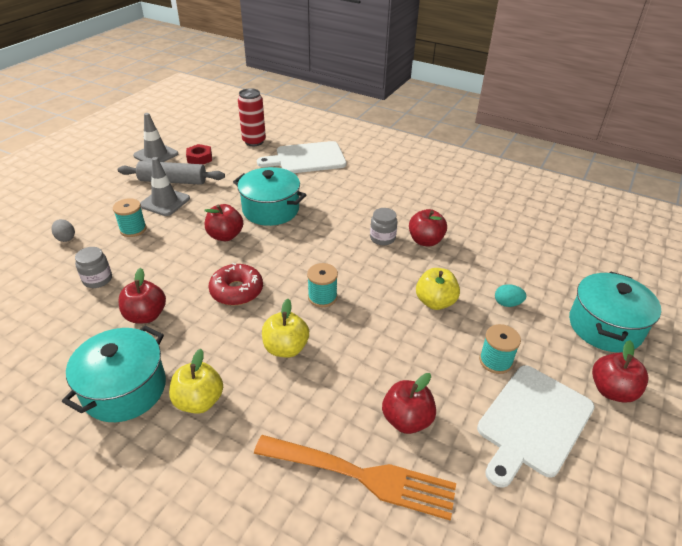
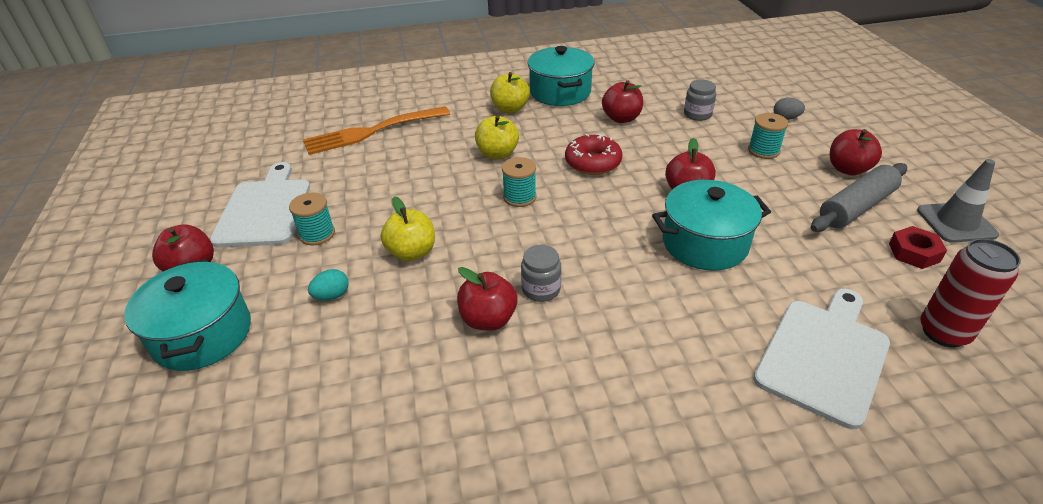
camera: 140 degrees right, 0 degrees up
grey traffic cone [140,157,190,216] -> none
red apple [382,373,436,434] -> red apple moved to [830,129,882,176]

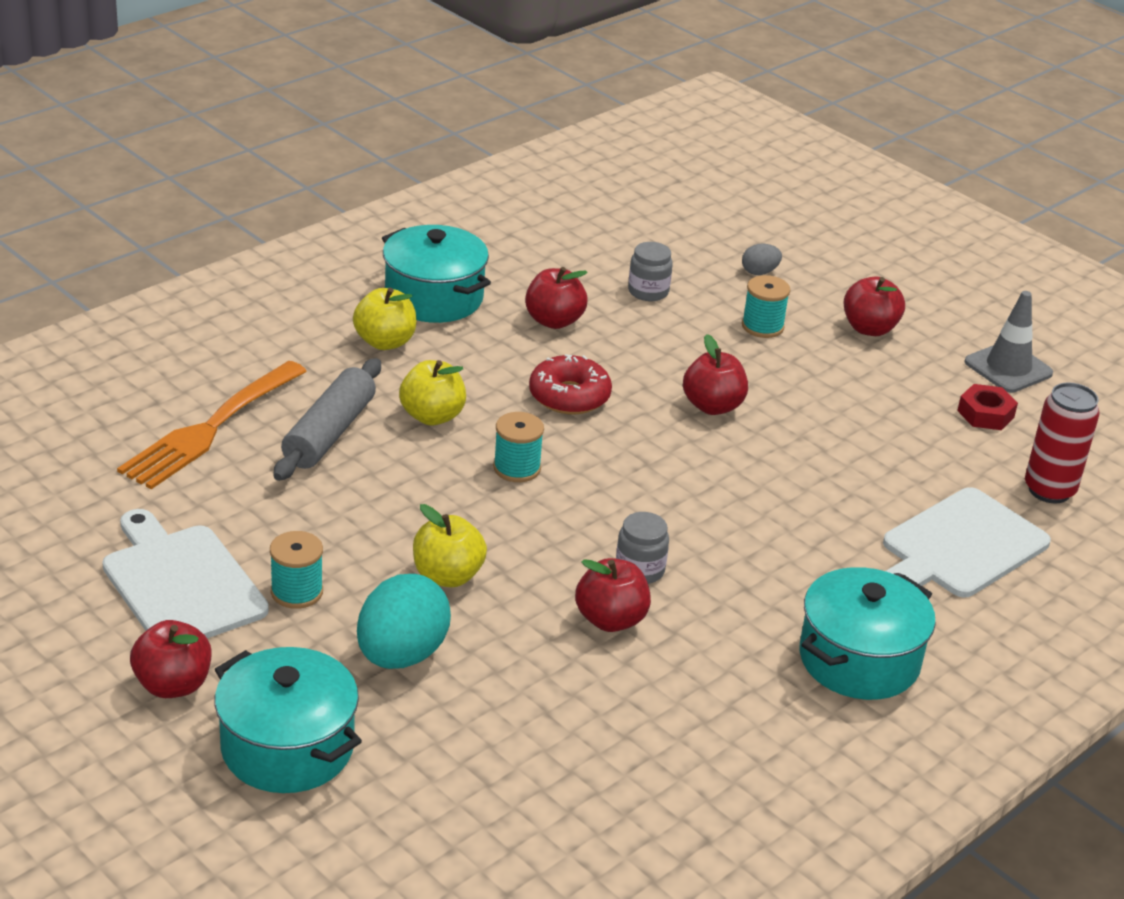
camera: 35 degrees left, 5 degrees down
turquoise egg [308,269,349,300] -> turquoise egg [357,574,451,669], size x2.11
turquoise pot [652,180,771,271] -> turquoise pot moved to [799,567,936,700]
white cutting board [753,289,890,429] -> white cutting board turned 135 degrees counterclockwise [883,487,1051,597]
grey rolling pin [811,163,907,232] -> grey rolling pin moved to [273,358,381,481]

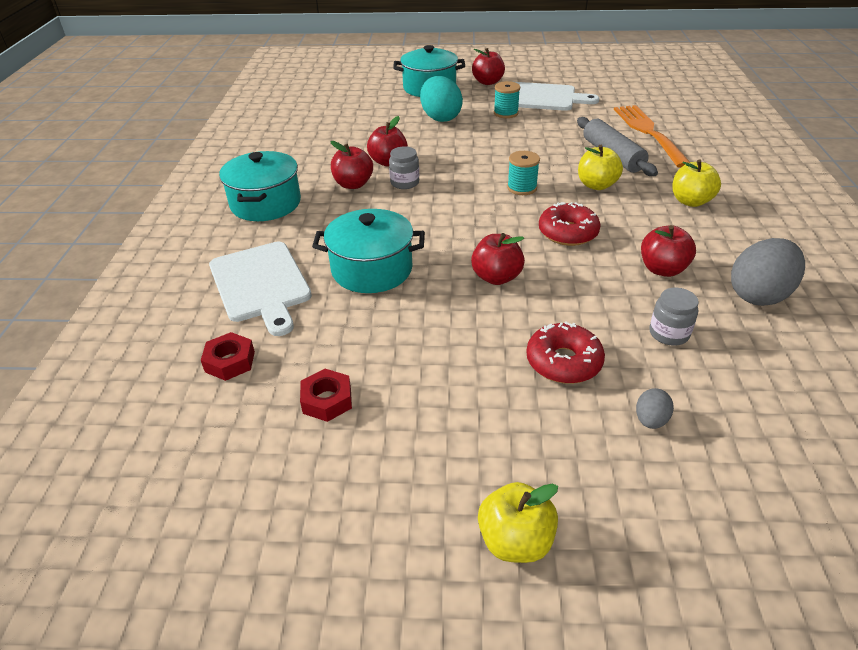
camera: 140 degrees right, 5 degrees up
turquoise pot [382,225,491,323] -> turquoise pot moved to [312,209,425,293]
yellow apple [413,504,487,587] -> yellow apple moved to [478,482,558,563]
turquoise spool [742,275,790,338] -> red donut [526,322,605,384]
red apple [843,276,905,336] -> red apple moved to [331,141,373,189]
white cutting board [883,487,1051,597] -> white cutting board turned 150 degrees clockwise [209,242,312,336]
grey traffic cone [964,291,1053,393] -> none
red can [1025,382,1100,504] -> red nut [201,332,255,381]
none -> grey egg [731,238,805,306]

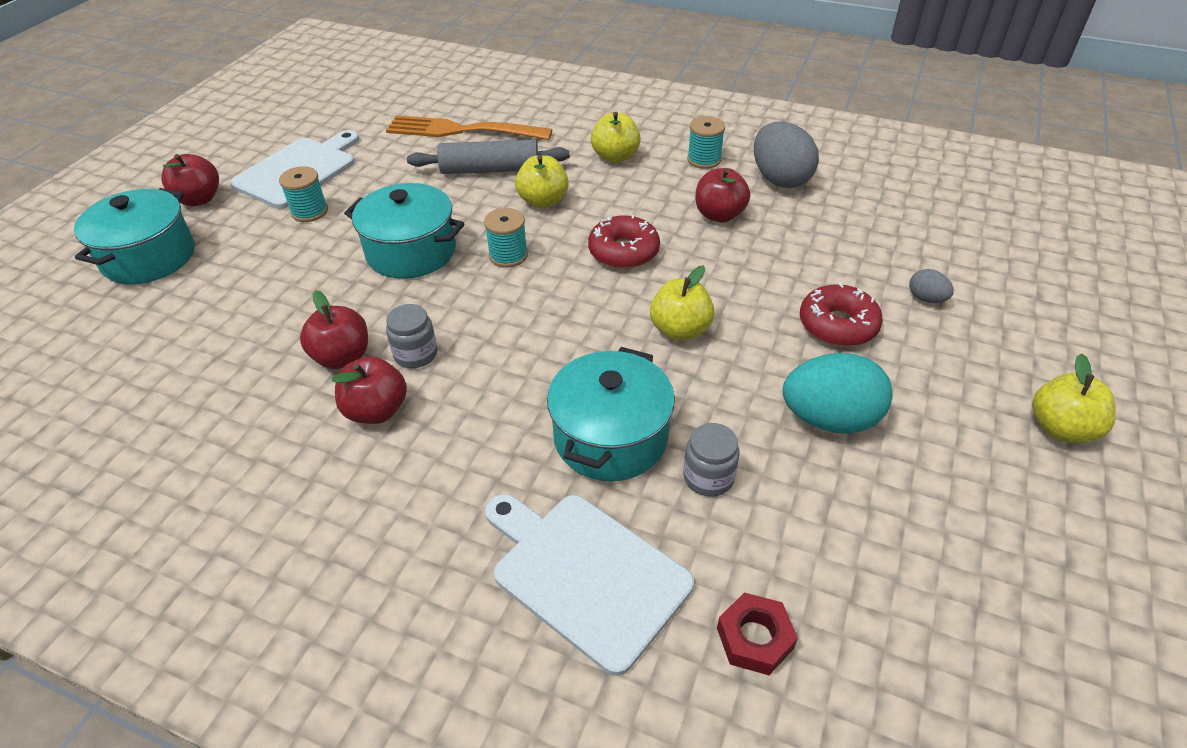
camera: 70 degrees left, 5 degrees up
white cutting board [209,242,312,336] -> white cutting board turned 135 degrees counterclockwise [485,494,694,676]
turquoise pot [219,151,301,221] -> turquoise pot moved to [344,183,464,279]
red nut [300,369,352,422] -> none
turquoise egg [420,76,463,122] -> turquoise egg moved to [783,353,893,433]
red apple [471,233,525,285] -> yellow apple [650,265,715,341]
grey jar [649,288,699,346] -> grey jar moved to [684,423,740,497]
none -> turquoise spool [687,116,725,169]

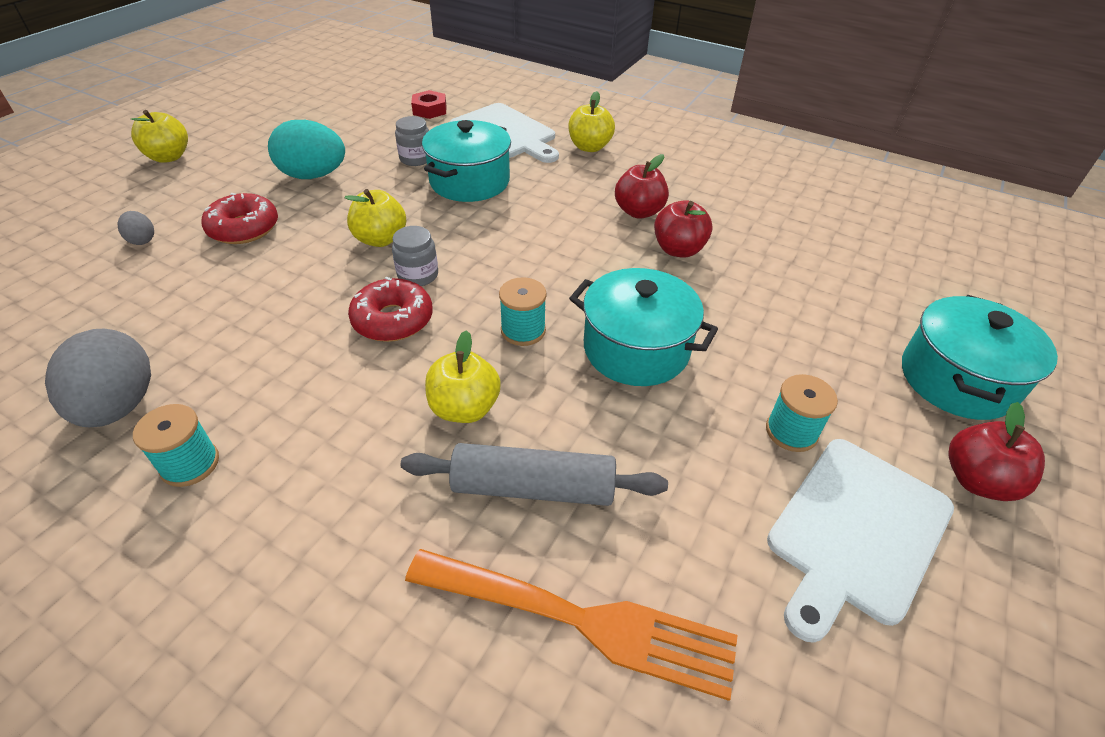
camera: 175 degrees left, 0 degrees up
grey jar [386,304,438,368] -> grey jar moved to [392,226,438,286]
yellow apple [591,112,641,163] -> yellow apple moved to [568,91,615,152]
red apple [695,168,750,222] -> none

